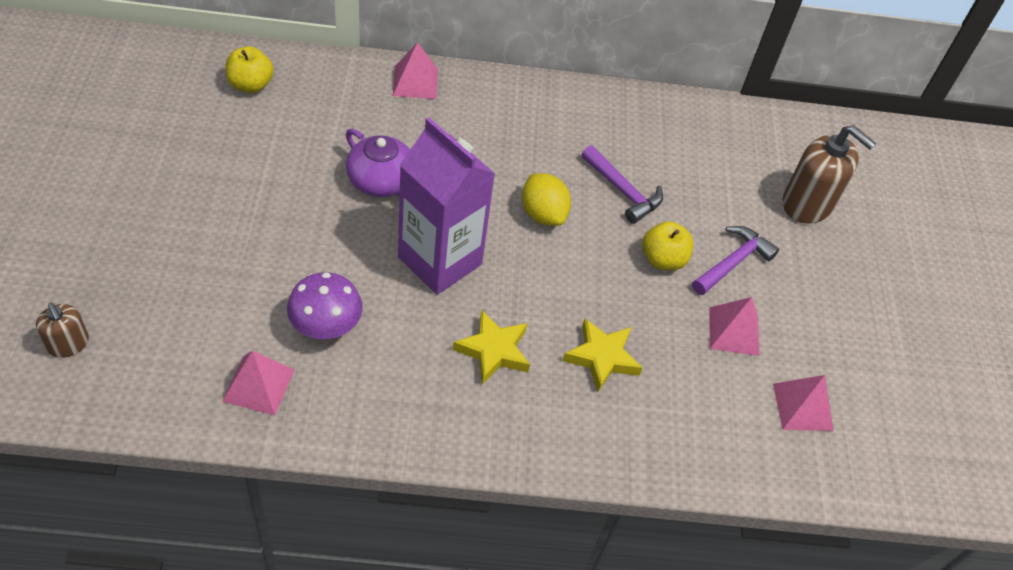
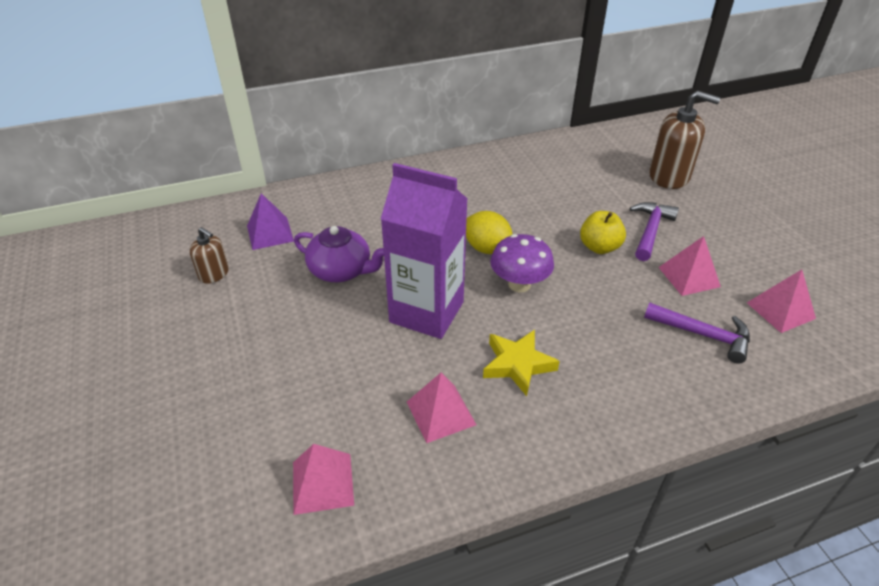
camera: 15 degrees left, 10 degrees down
brown soap dispenser [36,303,89,358] -> brown soap dispenser moved to [190,227,229,284]
yellow apple [225,46,274,93] -> none
purple mushroom [287,272,362,339] -> purple mushroom moved to [490,234,554,292]
pink pyramid [393,42,438,99] -> pink pyramid moved to [407,372,476,443]
yellow star [563,319,642,392] -> none
purple hammer [582,145,663,224] -> purple hammer moved to [644,303,750,364]
none -> purple pyramid [247,193,294,250]

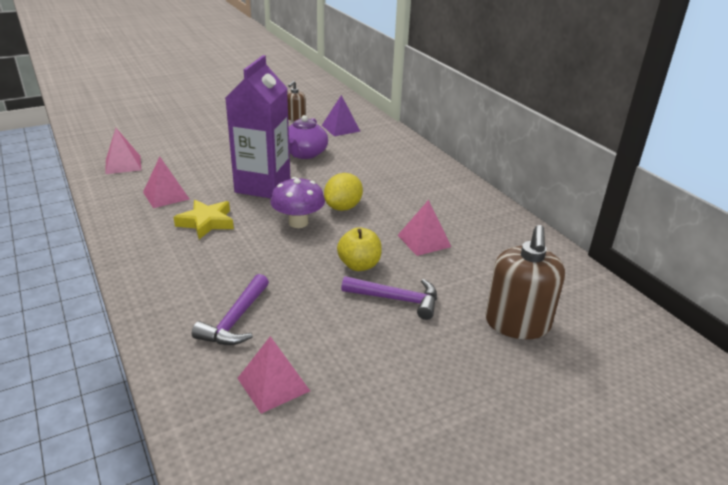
camera: 80 degrees right, 10 degrees down
pink pyramid [658,236,721,296] -> pink pyramid moved to [398,200,451,256]

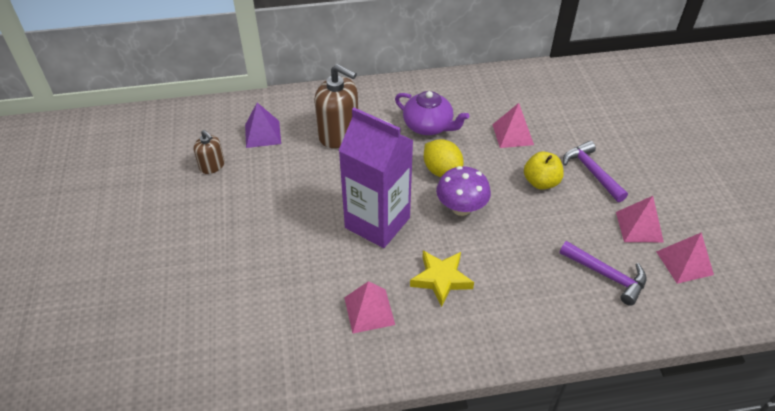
camera: 70 degrees left, 15 degrees up
pink pyramid [105,128,141,174] -> pink pyramid moved to [616,196,664,242]
purple teapot [289,115,328,159] -> purple teapot moved to [395,91,469,135]
purple hammer [341,276,437,320] -> purple hammer turned 60 degrees counterclockwise [563,141,628,202]
brown soap dispenser [485,225,565,339] -> brown soap dispenser moved to [314,64,358,148]

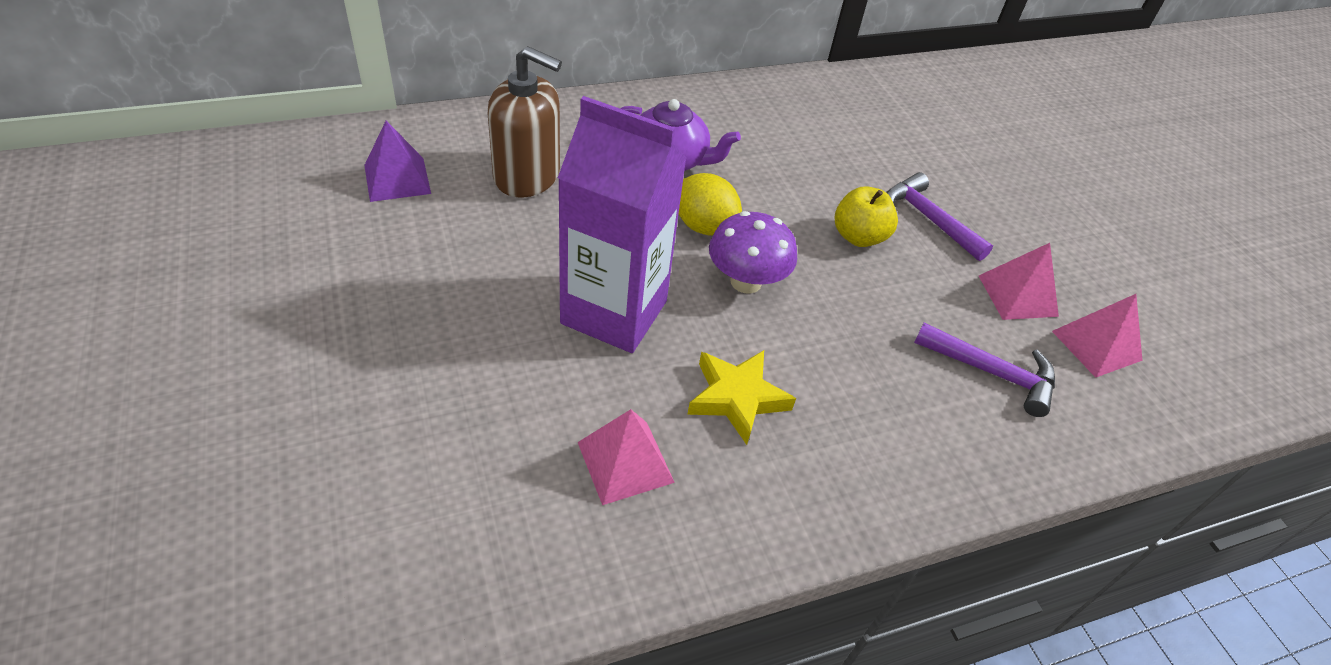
camera: 15 degrees left, 0 degrees up
brown soap dispenser [194,130,225,174] -> none
pink pyramid [492,103,534,148] -> none

